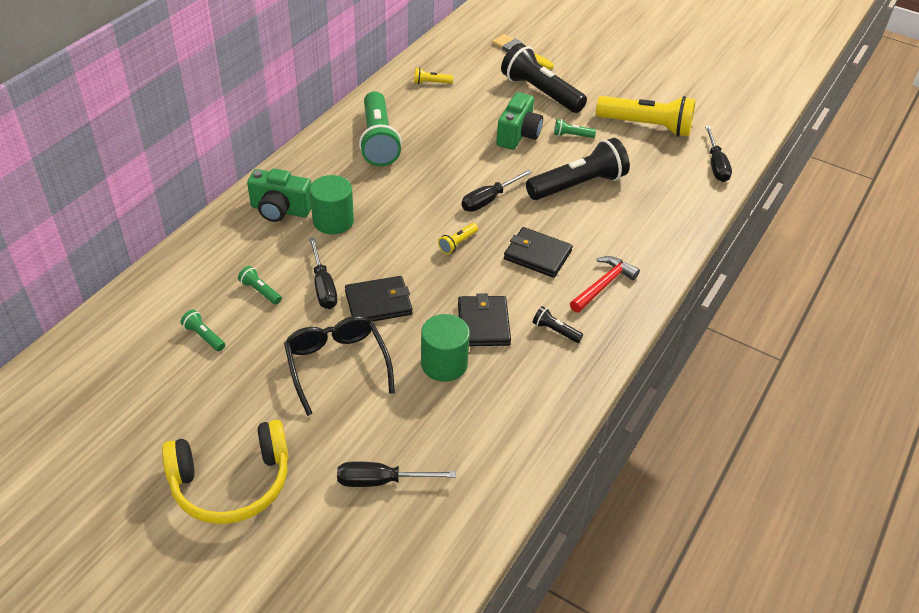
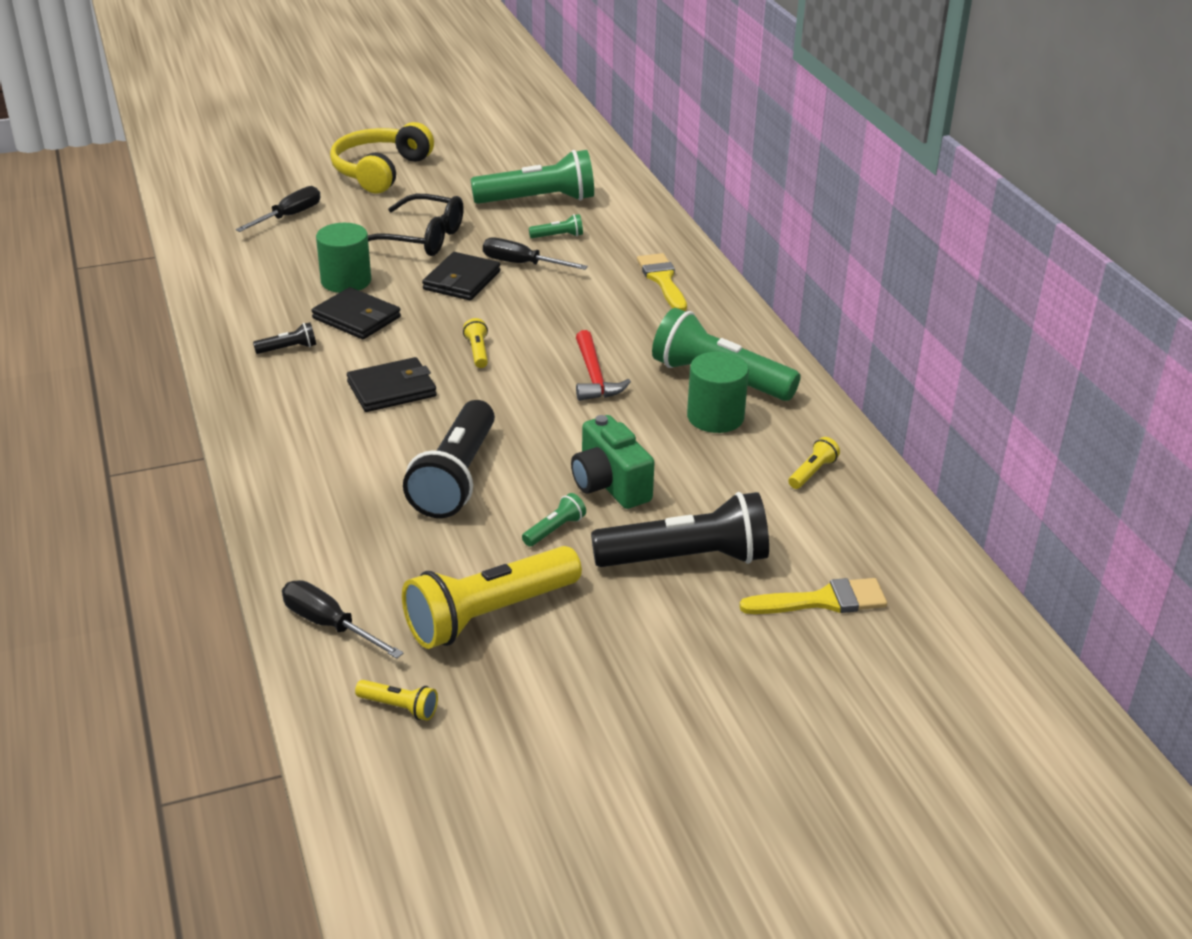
camera: 130 degrees right, 10 degrees down
green flashlight [180,310,225,351] -> green flashlight [471,150,594,204], size x2.36
green camera [247,168,311,222] -> yellow brush [637,253,687,311]
green cylinder [310,175,354,234] -> green cylinder moved to [687,352,749,433]
black screwdriver [462,169,532,212] -> none
red hammer [570,256,640,313] -> red hammer moved to [576,330,631,401]
none -> yellow flashlight [355,680,438,721]

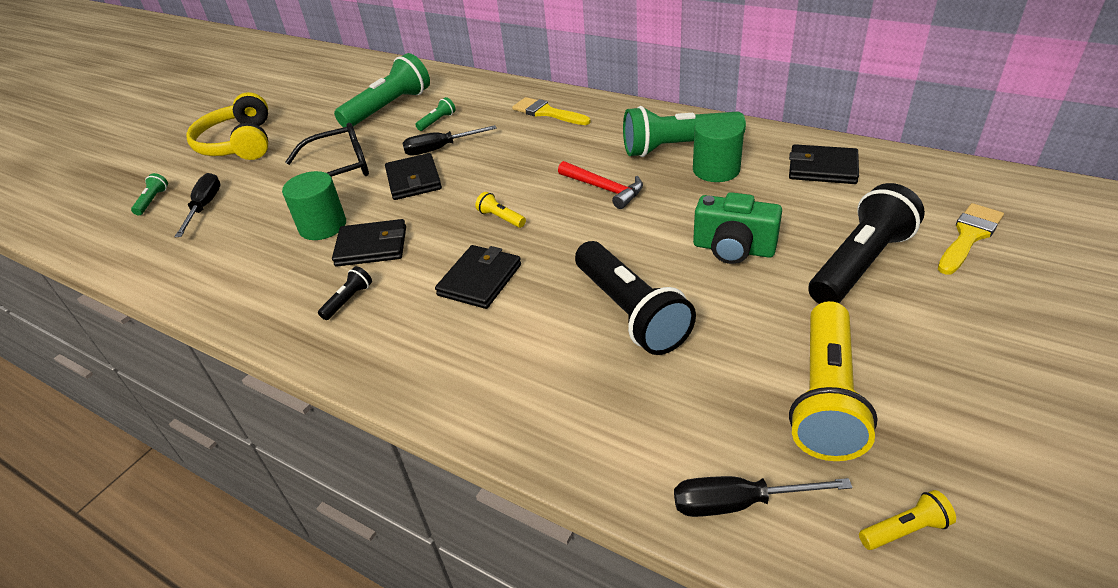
camera: 35 degrees left, 5 degrees up
green flashlight [522,493,586,547] -> green flashlight moved to [131,173,168,215]
yellow flashlight [788,437,840,489] -> black wallet [789,144,859,184]

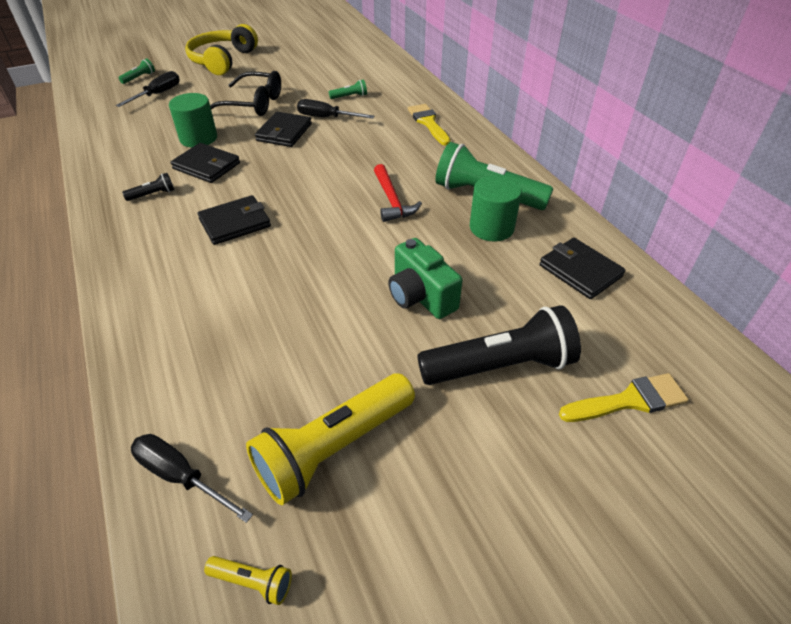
camera: 30 degrees right, 5 degrees up
green flashlight [334,53,430,128] -> none
yellow flashlight [475,192,526,228] -> none
black flashlight [575,241,696,355] -> none

